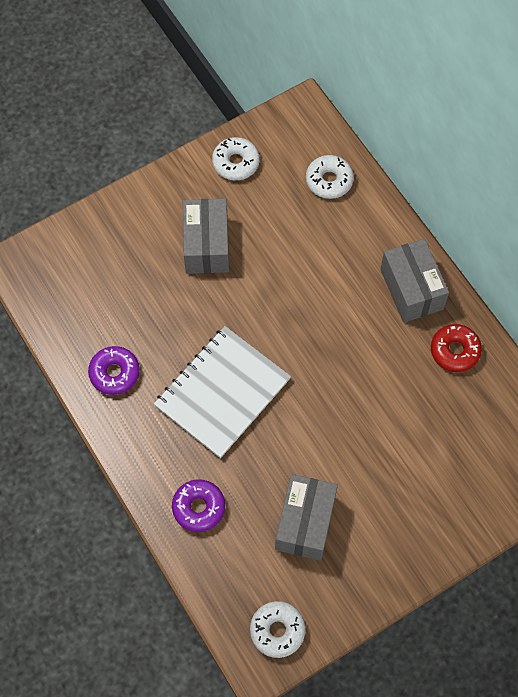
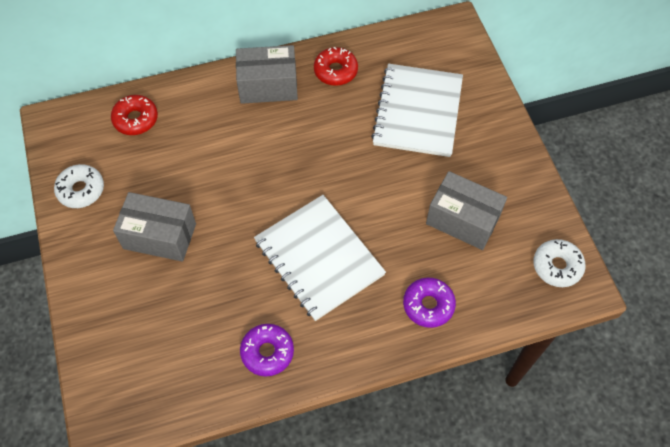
camera: 75 degrees left, 5 degrees down
white donut [306,155,354,199] -> red donut [111,95,158,135]
none -> white notebook [371,64,463,157]

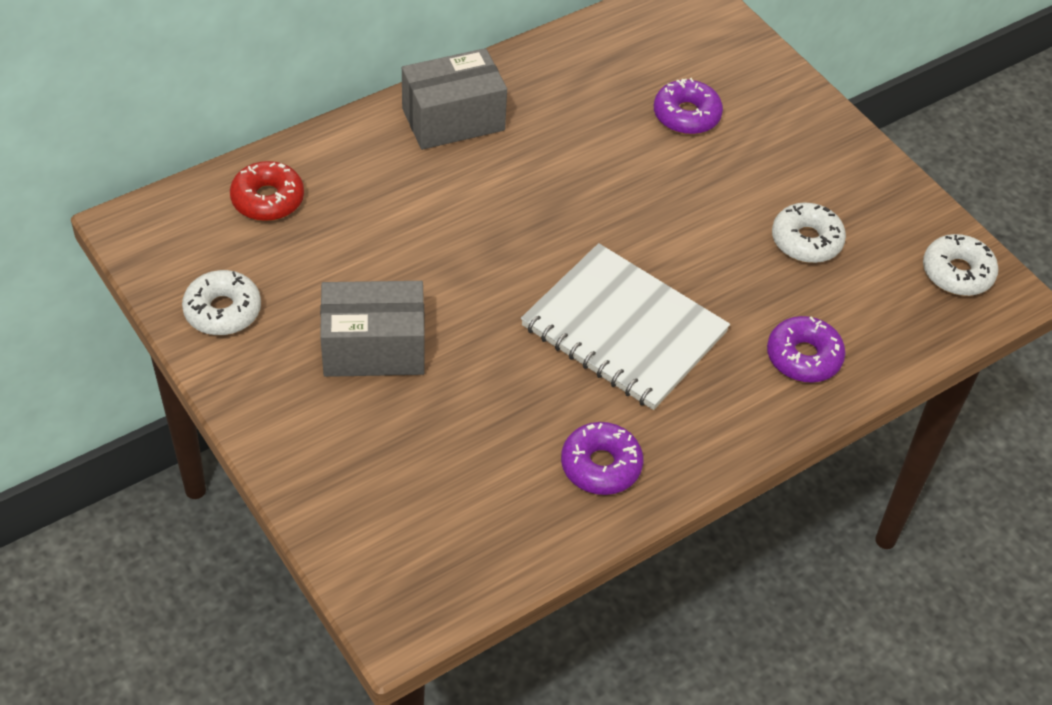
camera: 20 degrees left, 10 degrees down
red donut [314,47,358,86] -> none
white notebook [371,64,463,157] -> purple donut [654,78,723,134]
grey box [426,171,507,250] -> white donut [772,202,846,263]

